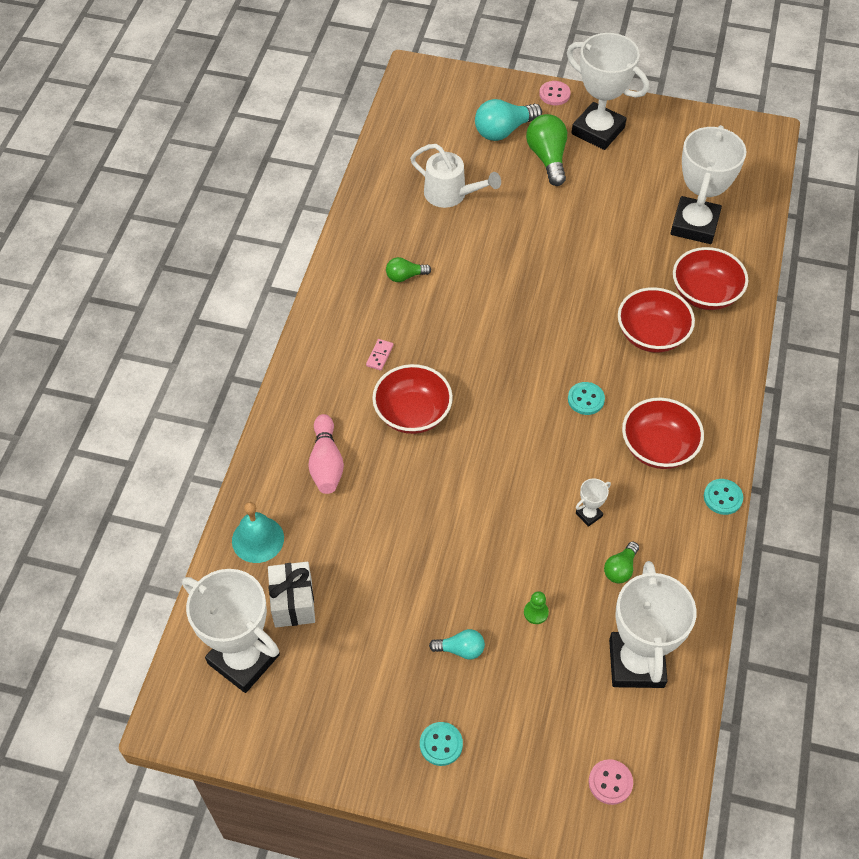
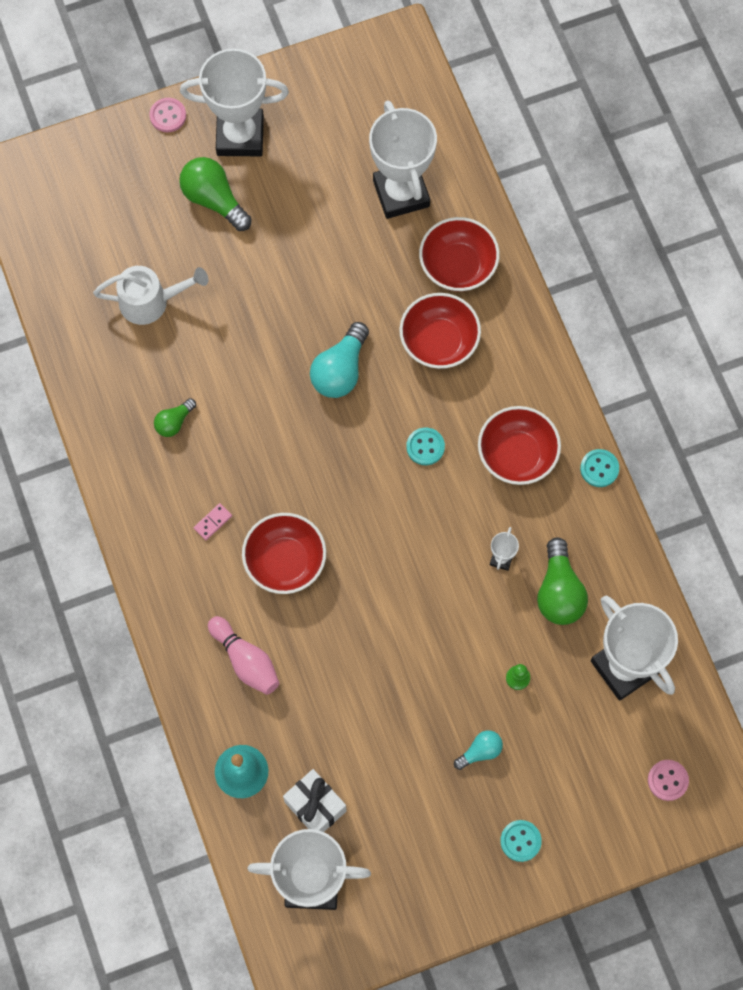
camera: 35 degrees left, 15 degrees up
pink domino [366,339,394,371] -> pink domino turned 60 degrees clockwise [194,503,232,540]
turquoise light bulb [475,99,542,141] -> turquoise light bulb moved to [310,322,369,398]
green light bulb [604,542,639,584] -> green light bulb [537,537,588,625], size x1.77

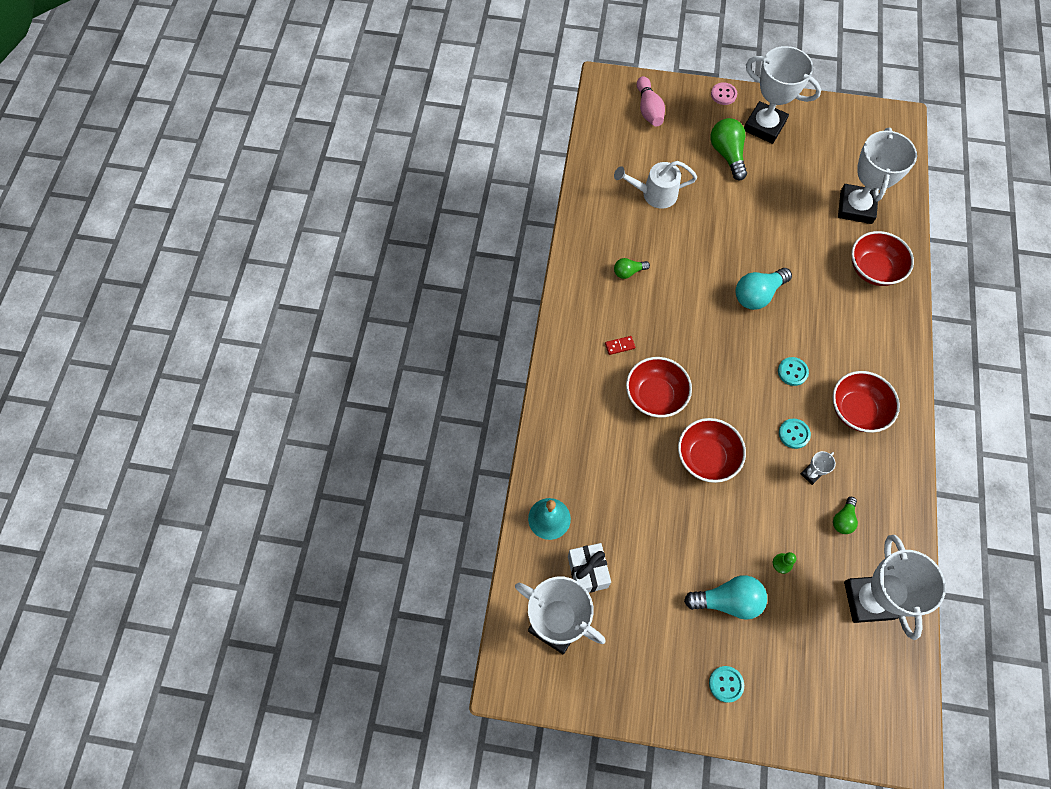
camera: 30 degrees right, 5 degrees down
white watering can [93,266,209,325] -> white watering can turned 150 degrees clockwise [614,161,697,209]
pink domino [194,503,232,540] -> red domino [605,336,635,355]
pink bowling pin [208,616,279,695] -> pink bowling pin moved to [637,76,665,127]
red bowl [399,293,481,369] -> red bowl moved to [678,418,746,483]
turquoise light bulb [454,730,503,770] -> turquoise light bulb [684,575,767,620], size x1.77
green light bulb [537,537,588,625] -> green light bulb [833,497,858,534], size x0.57
turquoise button [580,449,619,487] -> turquoise button moved to [779,419,811,449]
pink button [648,760,689,801] -> none

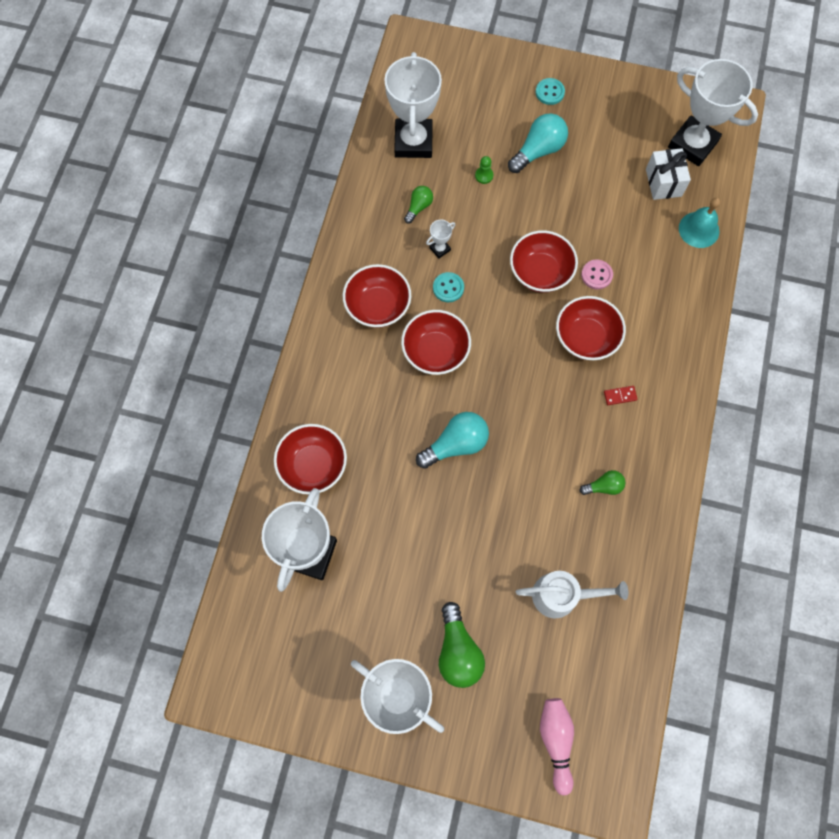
camera: 175 degrees left, 5 degrees up
turquoise light bulb [684,575,767,620] -> turquoise light bulb turned 135 degrees clockwise [508,113,568,173]
pink button [711,82,737,105] -> pink button moved to [581,260,613,289]
turquoise button [778,357,809,386] -> red bowl [401,310,471,375]

